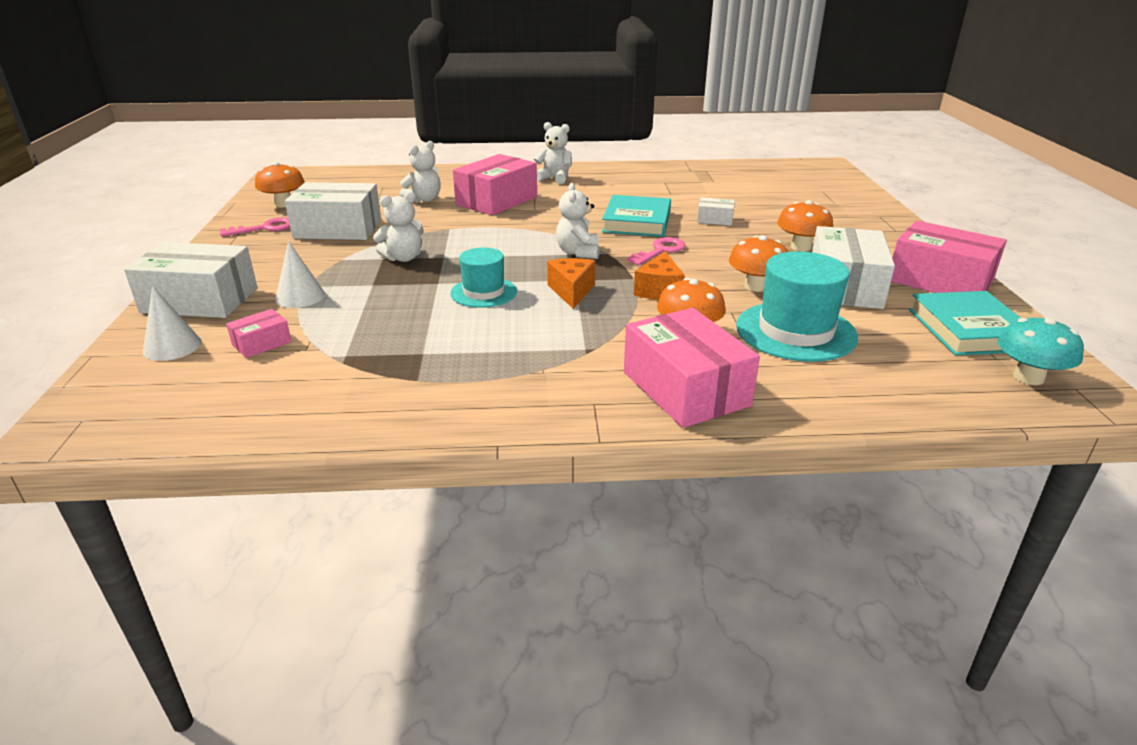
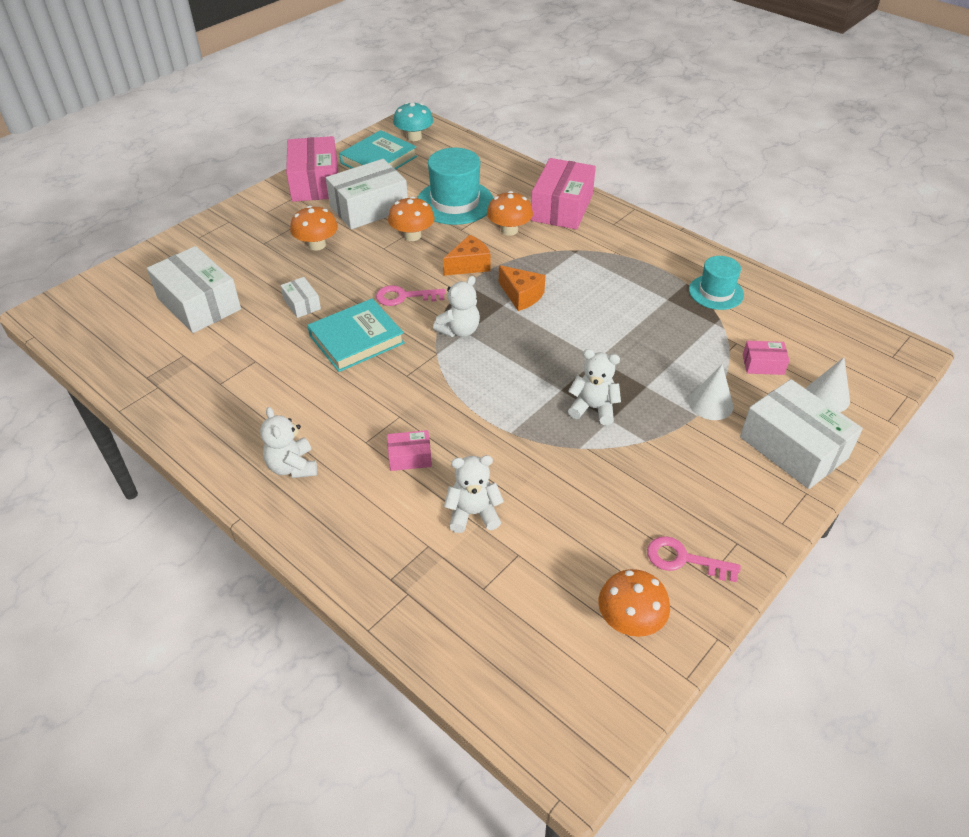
camera: 135 degrees left, 15 degrees up
white box [285,182,381,240] -> white box moved to [147,246,241,333]
turquoise hat [450,248,517,308] -> turquoise hat moved to [689,256,744,310]
pink box [453,154,537,215] -> pink box [387,430,432,471], size x0.47
orange cheese [547,258,596,309] -> orange cheese turned 90 degrees counterclockwise [499,265,546,311]

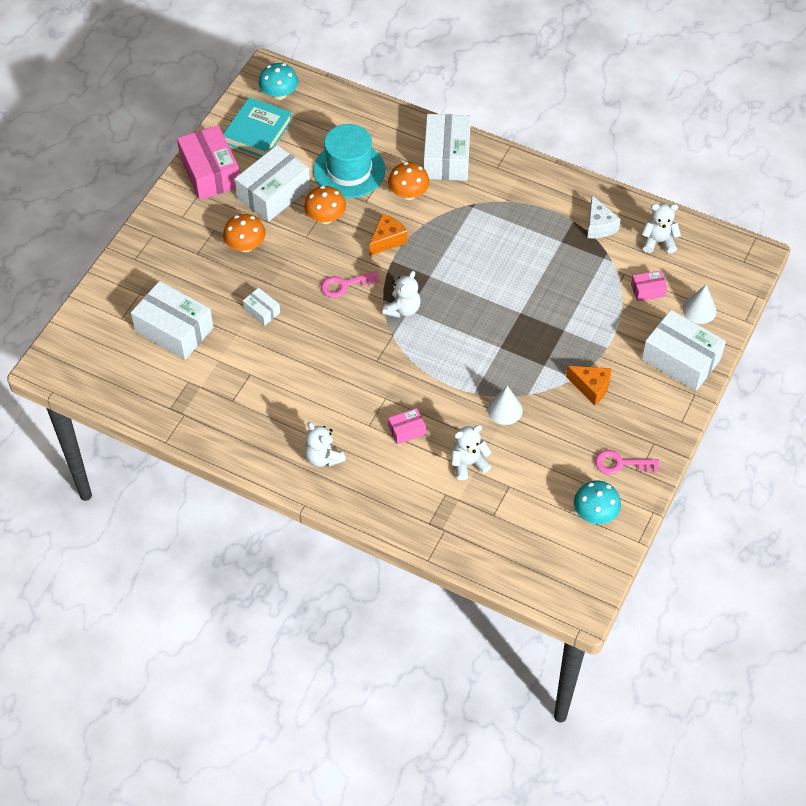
camera: 15 degrees left, 10 degrees up
turquoise book [307,298,405,372] -> none
orange cheese [499,265,546,311] -> orange cheese moved to [566,366,612,405]
pink box [531,158,596,230] -> white box [424,114,471,181]
white teddy bear [568,349,621,425] -> white teddy bear moved to [641,203,681,254]
orange mushroom [598,569,670,637] -> turquoise mushroom [574,480,621,524]
turquoise hat [689,256,744,310] -> white cheese [587,195,621,238]
white cone [689,364,733,420] -> white cone moved to [487,386,523,425]

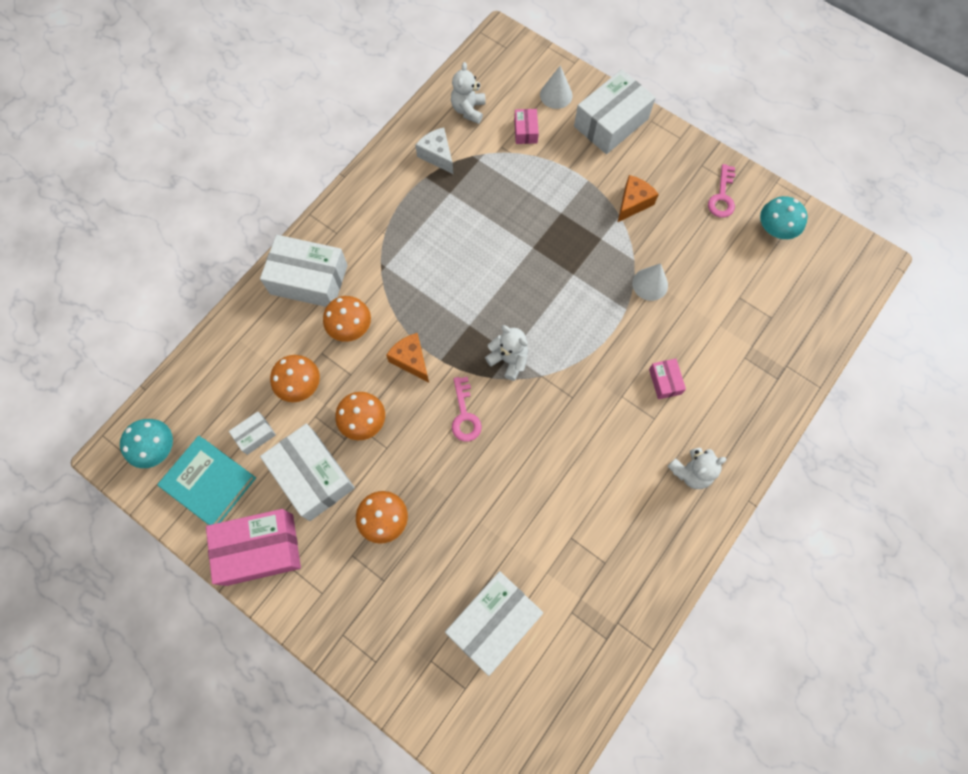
camera: 80 degrees left, 15 degrees up
white box [243,288,280,326] -> white box moved to [229,412,276,455]
turquoise hat [313,124,385,198] -> orange mushroom [270,355,320,402]
white teddy bear [451,425,492,480] -> none
white cheese [587,195,621,238] -> white cheese turned 120 degrees counterclockwise [415,127,453,174]

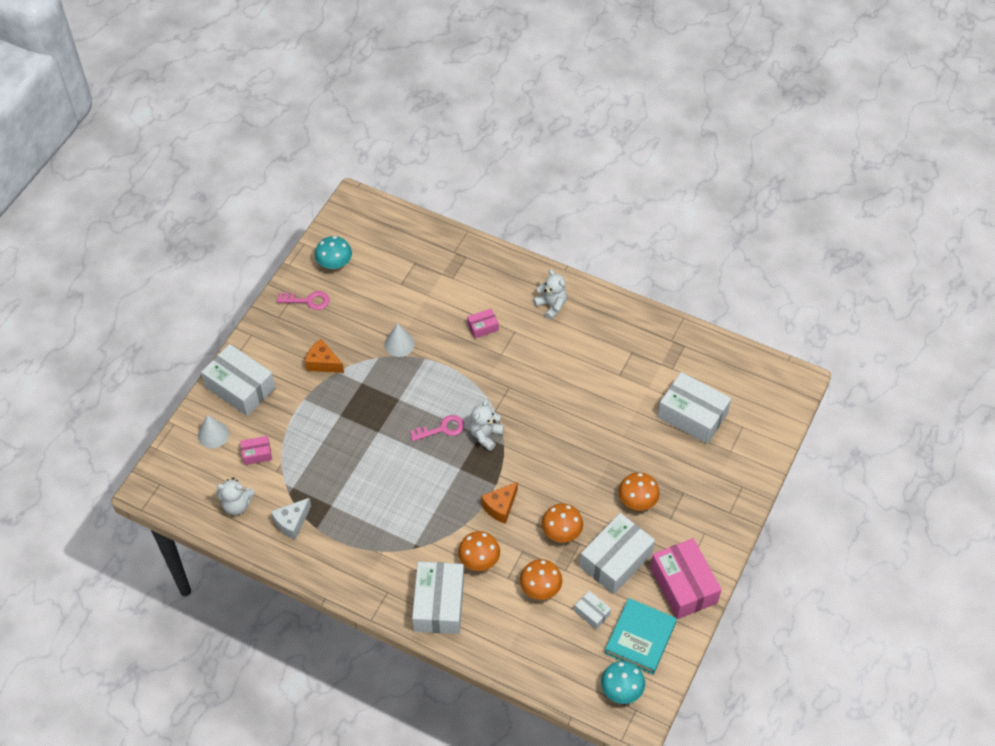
camera: 100 degrees left, 15 degrees down
pink key [452,377,482,442] -> pink key moved to [410,415,464,441]

